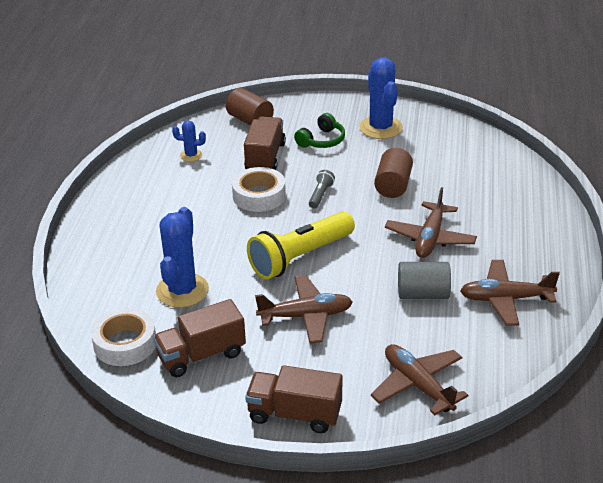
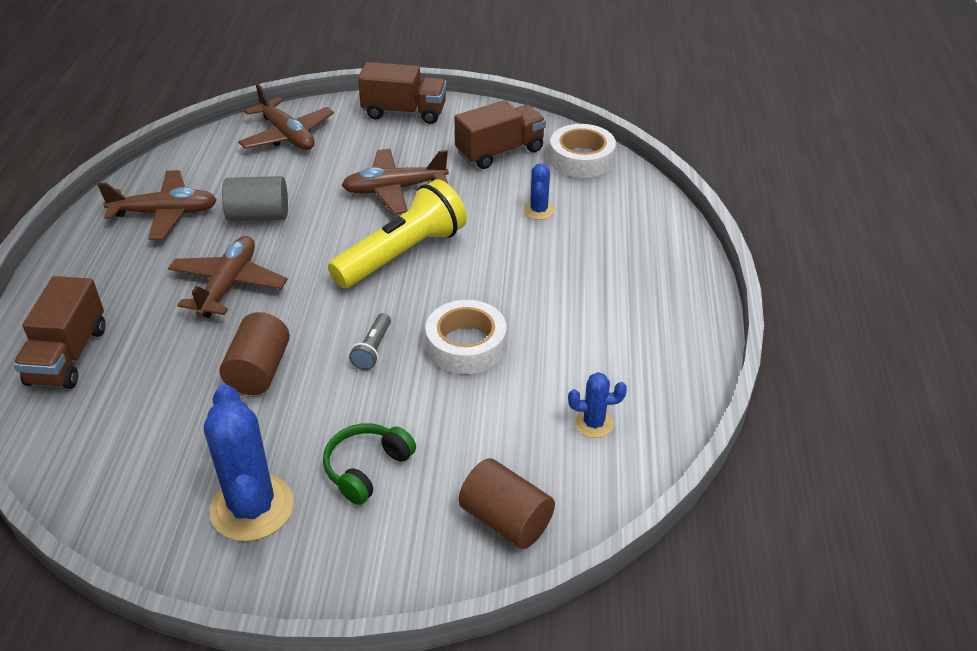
camera: 175 degrees right, 5 degrees up
blue cactus [156,207,209,308] -> blue cactus [524,163,555,220], size x0.50
brown truck [244,116,286,170] -> brown truck moved to [13,276,105,389]

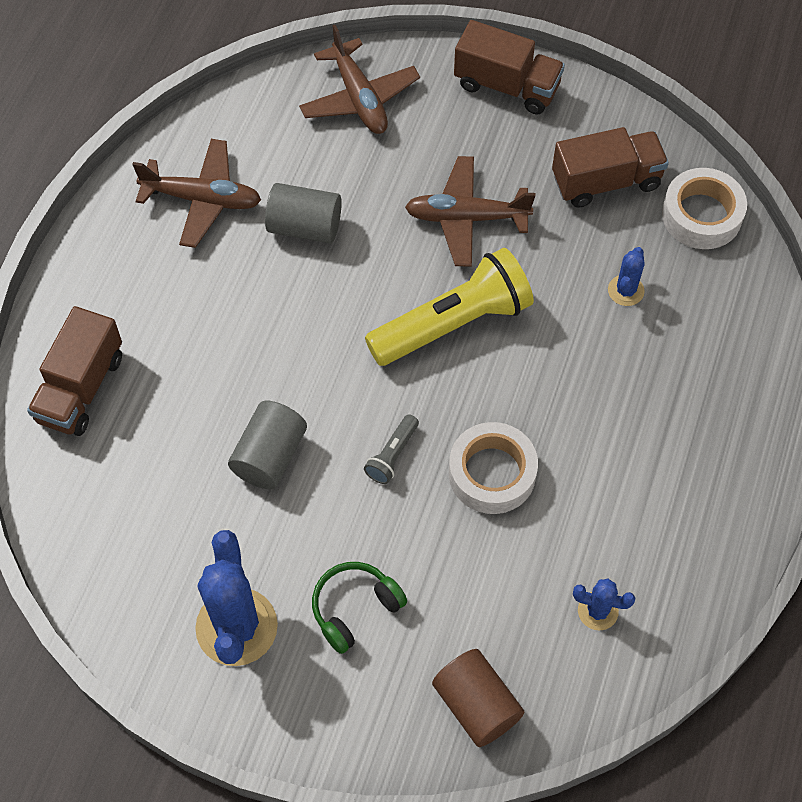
camera: 15 degrees right, 20 degrees up
brown plane [168,236,288,318] -> none
brown cylinder [219,312,290,395] -> grey cylinder [228,401,307,489]

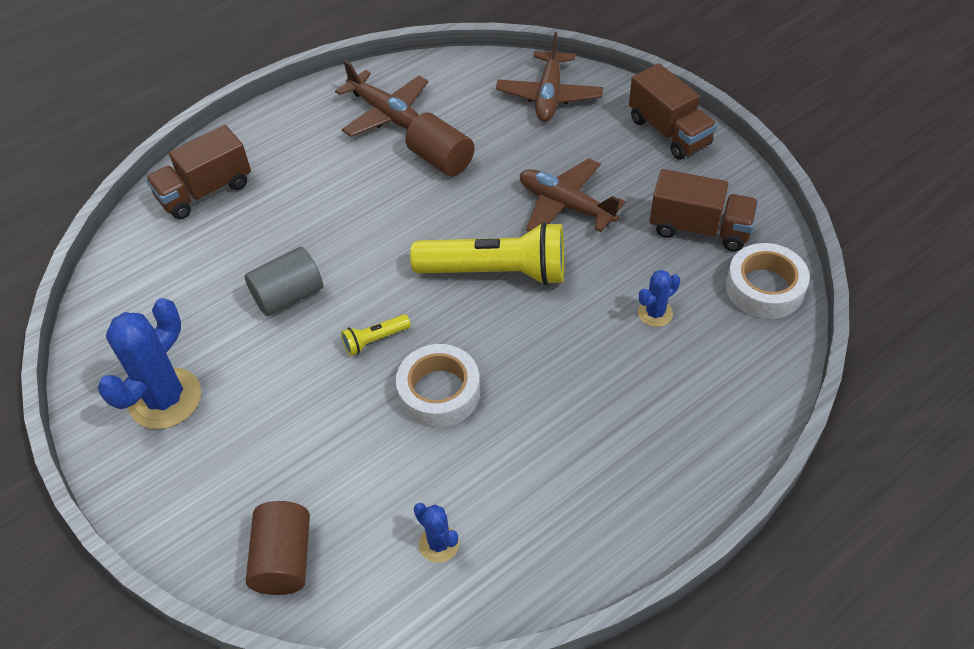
camera: 35 degrees right, 10 degrees down
grey cylinder [265,183,342,243] -> brown cylinder [405,112,475,176]
green headphones [312,562,407,654] -> none
grey flashlight [364,414,419,484] -> yellow flashlight [341,314,411,356]

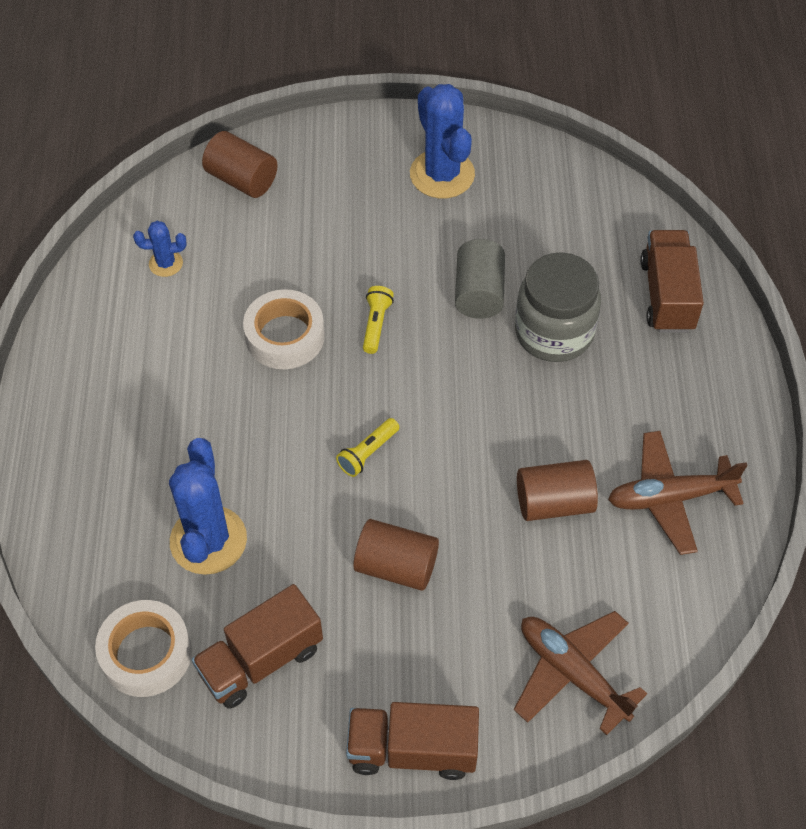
camera: 125 degrees right, 5 degrees up
yellow flashlight [410,222,564,286] -> yellow flashlight [336,418,399,477], size x0.43
brown plane [520,158,626,232] -> brown cylinder [353,519,439,591]
blue cactus [638,270,680,327] -> blue cactus [169,438,247,575], size x2.00
none -> grey jar [515,252,601,362]

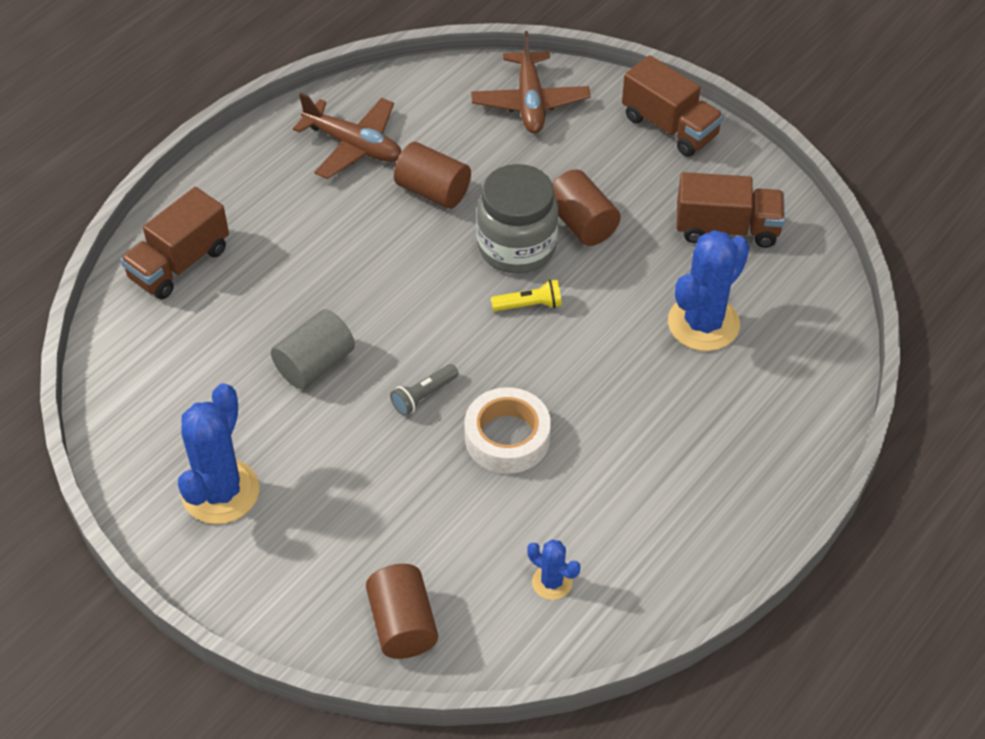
camera: 140 degrees left, 5 degrees down
white tape [95,600,192,697] -> none
yellow flashlight [363,286,394,354] -> grey flashlight [390,364,459,416]
grey jar [515,252,601,362] -> grey jar moved to [477,164,559,274]

